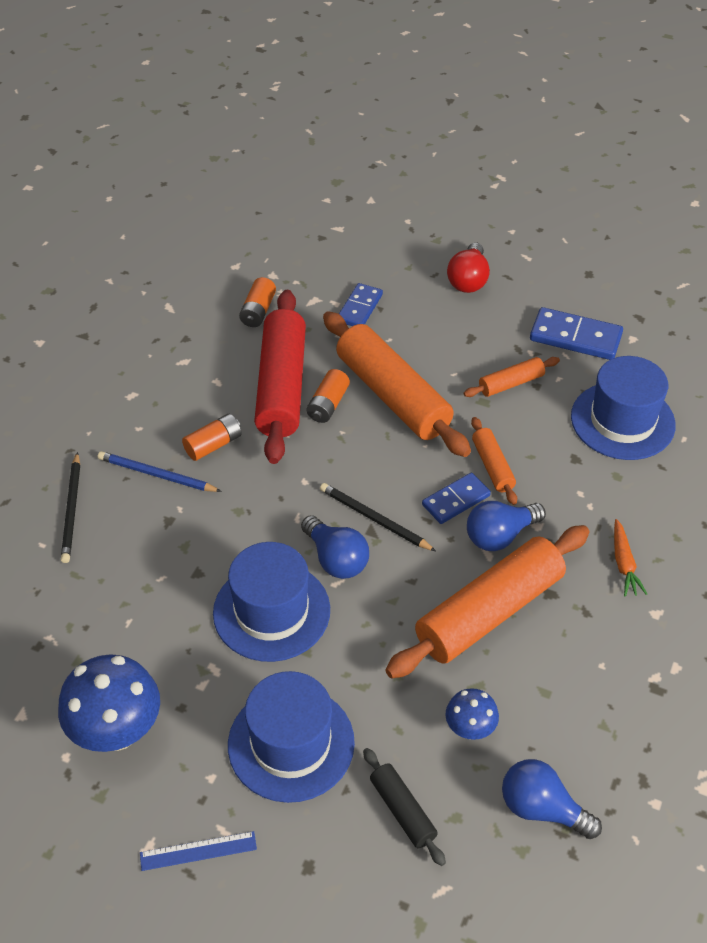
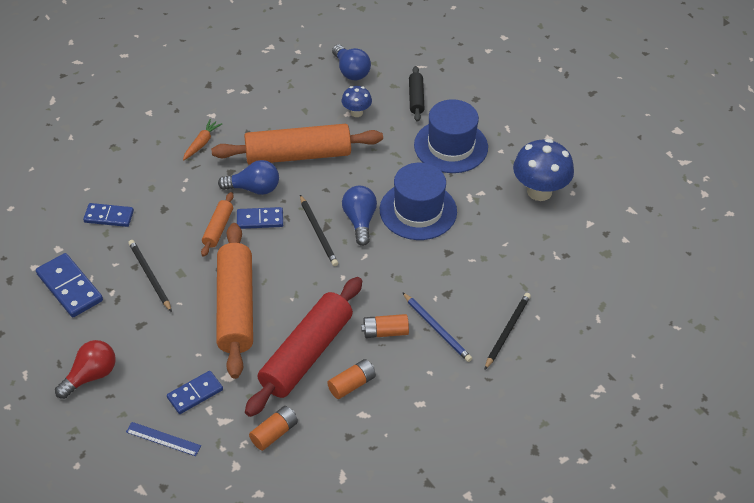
camera: 150 degrees left, 0 degrees up
blue ruler [140,831,257,871] -> blue ruler moved to [126,422,201,456]
orange battery [306,369,350,423] -> orange battery moved to [327,359,376,399]
orange rolling pin [463,357,560,397] -> black pencil [128,240,172,312]
blue hat [571,356,676,460] -> blue domino [83,203,134,227]

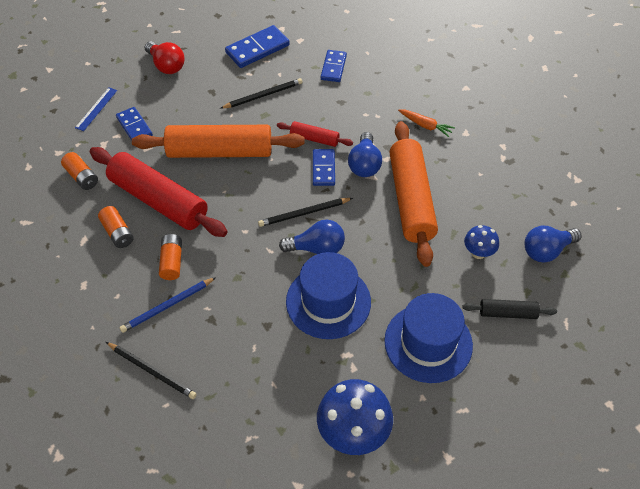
camera: 95 degrees right, 5 degrees up
orange rolling pin [201,192,234,257] -> red rolling pin [277,121,353,147]

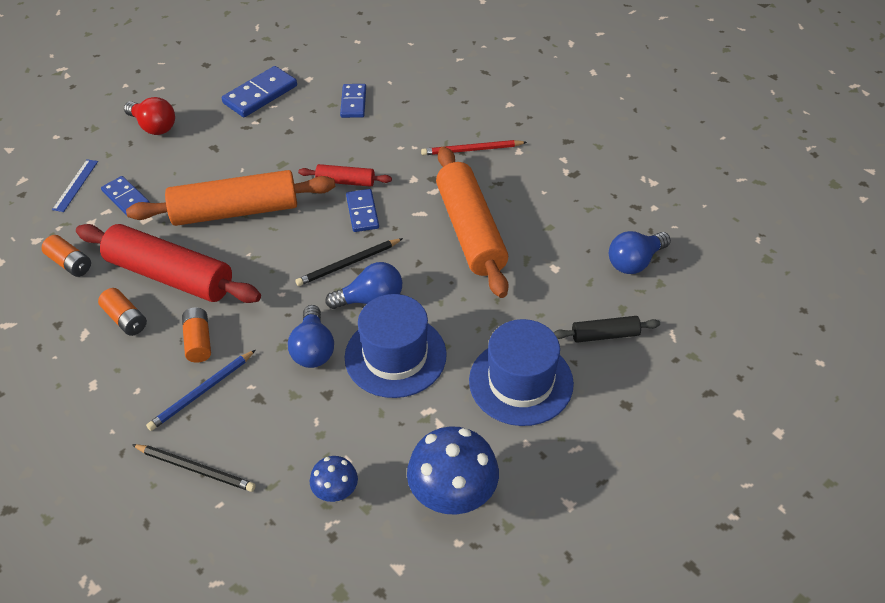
camera: 10 degrees left, 5 degrees down
black pencil [220,78,302,109] -> none
blue light bulb [348,132,382,177] -> blue light bulb moved to [288,305,334,368]
orange carrot [398,109,455,137] -> red pencil [421,140,527,155]
blue mushroom [464,225,499,259] -> blue mushroom moved to [310,456,358,502]

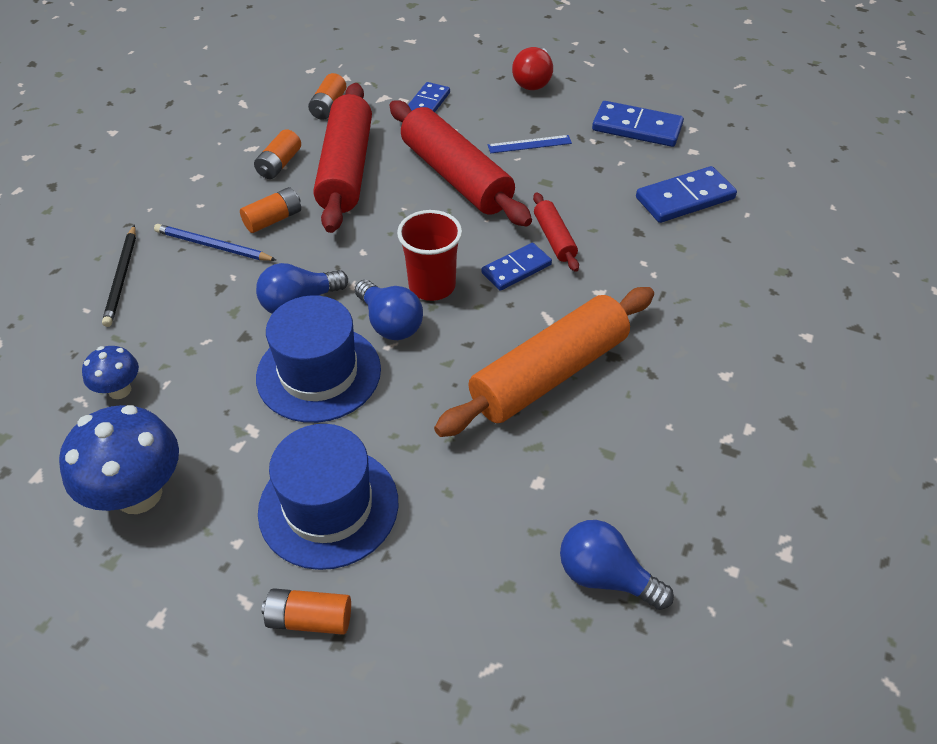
camera: 65 degrees right, 0 degrees up
blue ruler [52,159,98,212] -> blue ruler moved to [488,135,572,153]
orange rolling pin [126,170,335,226] -> red rolling pin [390,100,532,227]
black pencil [295,238,403,286] -> red cup [397,210,462,301]
blue domino [340,84,366,118] -> blue domino [636,166,737,223], size x1.50
red pencil [421,140,527,155] -> none
black rolling pin [554,316,660,343] -> none
none -> orange battery [261,588,351,635]

